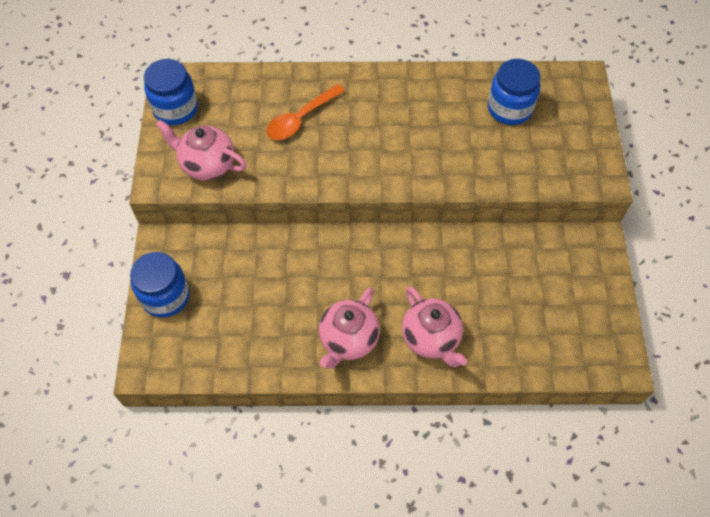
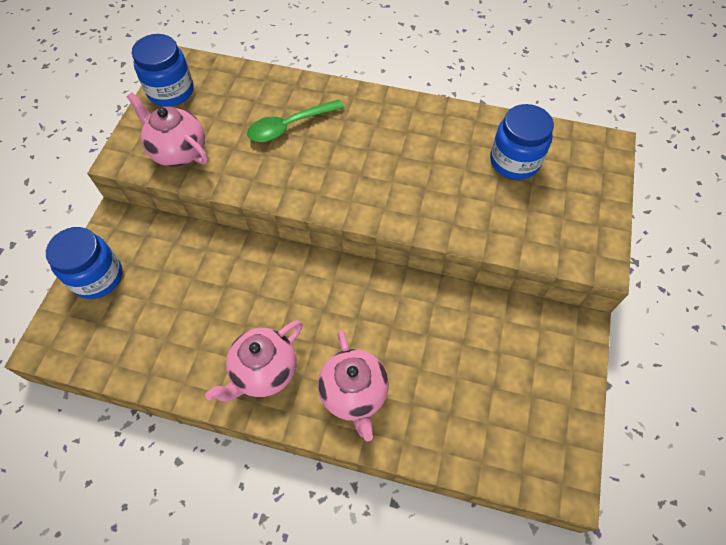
camera: 15 degrees right, 0 degrees up
orange spoon [266,84,345,140] -> green spoon [247,99,344,142]

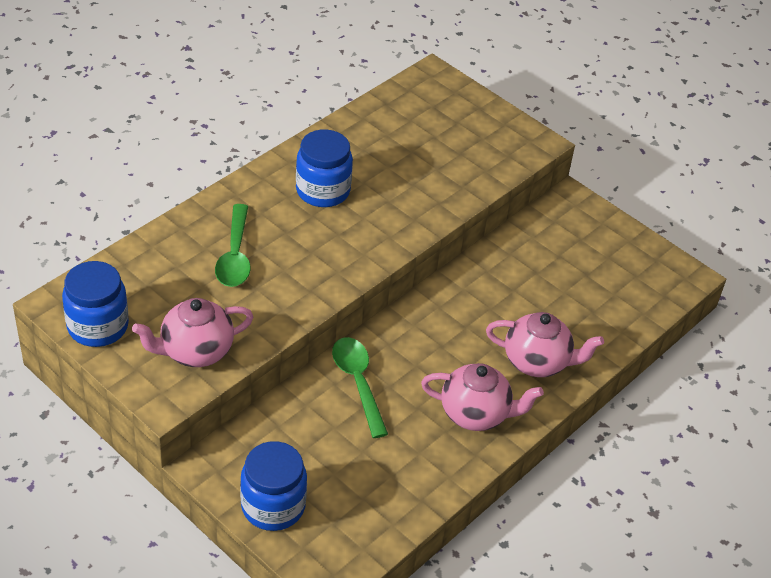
camera: 65 degrees left, 15 degrees down
pink teapot [205,320,303,401] -> pink teapot turned 60 degrees counterclockwise [421,363,544,431]
blue jar [490,104,554,180] -> blue jar moved to [296,129,353,207]
none -> green spoon [332,337,388,438]

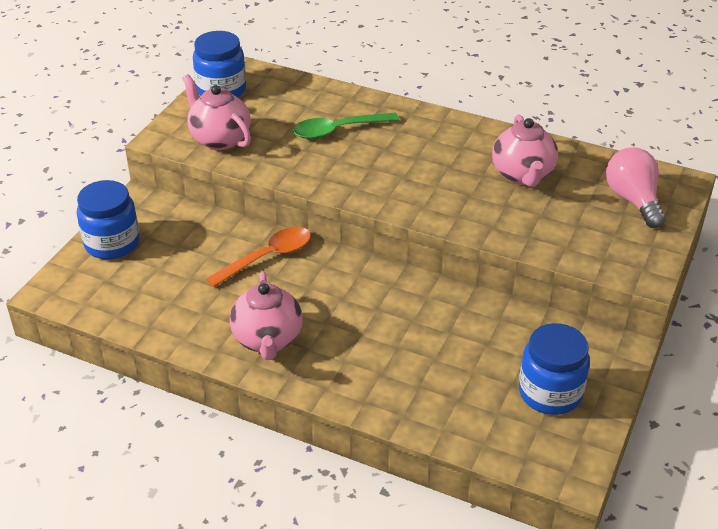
camera: 75 degrees right, 5 degrees down
blue jar [296,129,353,207] -> blue jar moved to [519,323,590,415]
green spoon [332,337,388,438] -> orange spoon [206,227,311,287]
pink teapot [486,312,604,377] -> pink teapot moved to [492,114,558,187]
none -> pink light bulb [606,147,665,228]

